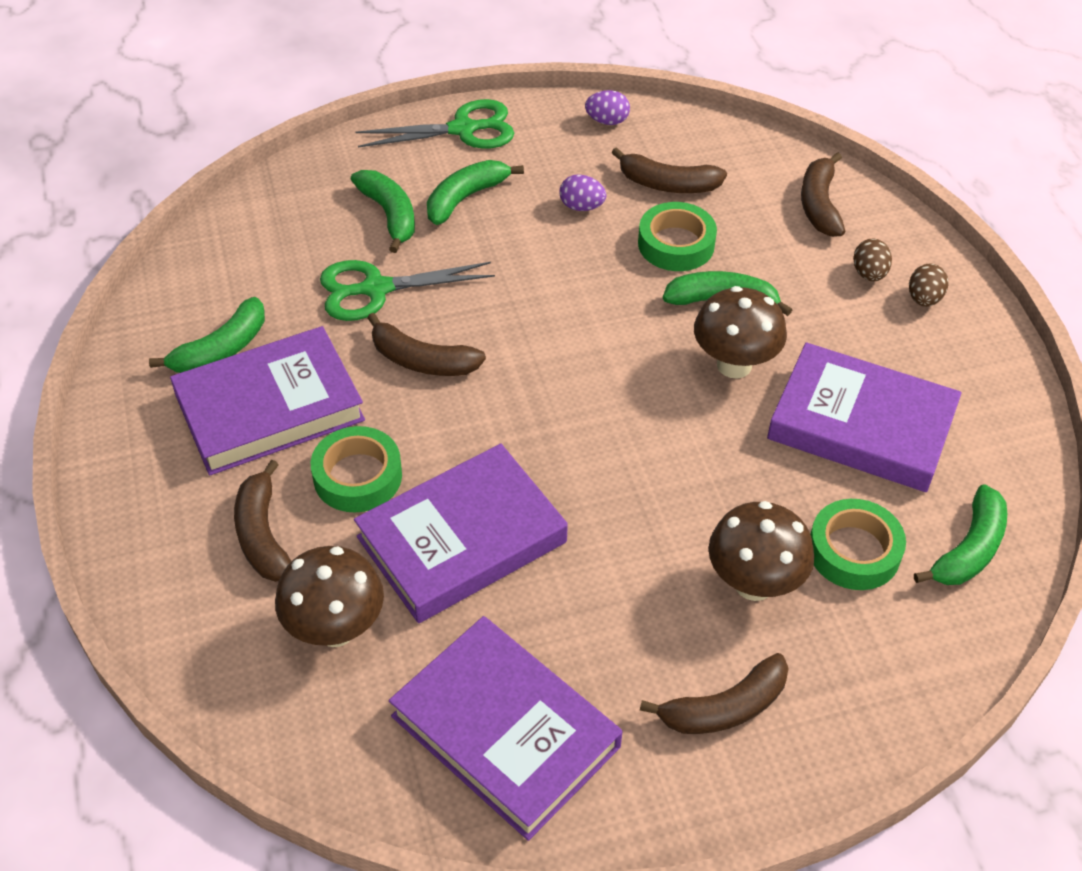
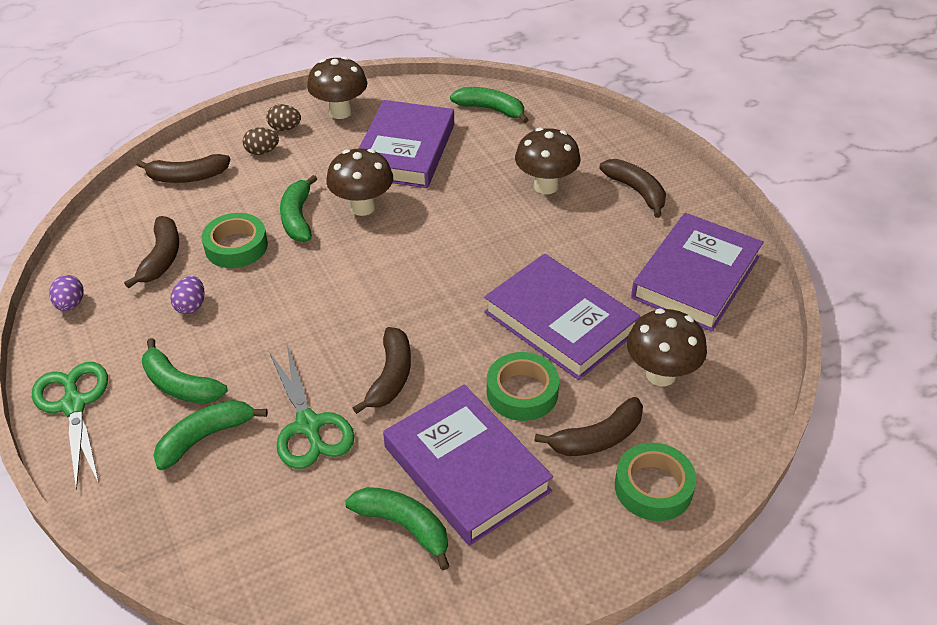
camera: 100 degrees left, 5 degrees down
green tape [810,499,906,590] -> green tape moved to [615,442,696,521]
none -> brown mushroom [307,56,367,119]

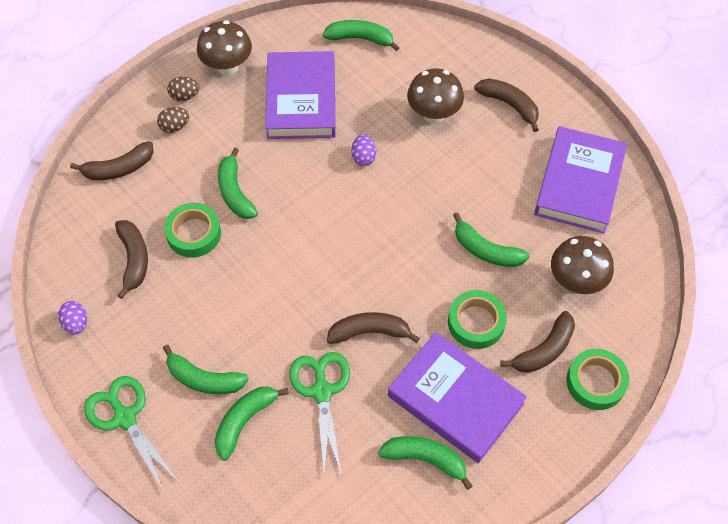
camera: 15 degrees left, 15 degrees up
purple egg [171,276,205,314] -> purple egg moved to [351,134,376,166]
green scissors [269,345,354,469] -> green scissors turned 150 degrees counterclockwise [289,352,350,478]
brown mushroom [326,148,393,216] -> none
brown banana [353,327,411,414] -> brown banana turned 90 degrees counterclockwise [327,312,420,344]
purple book [484,254,641,380] -> green banana [453,212,529,267]

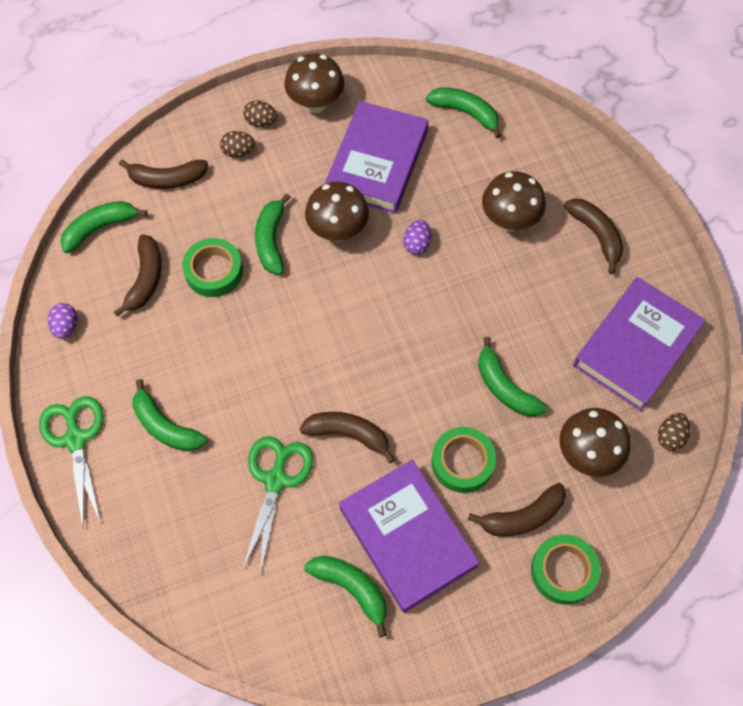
camera: 20 degrees right, 5 degrees up
green banana [214,387,289,461] -> green banana moved to [60,201,147,253]
none -> brown mushroom [305,182,369,242]
none -> brown egg [658,413,690,451]

